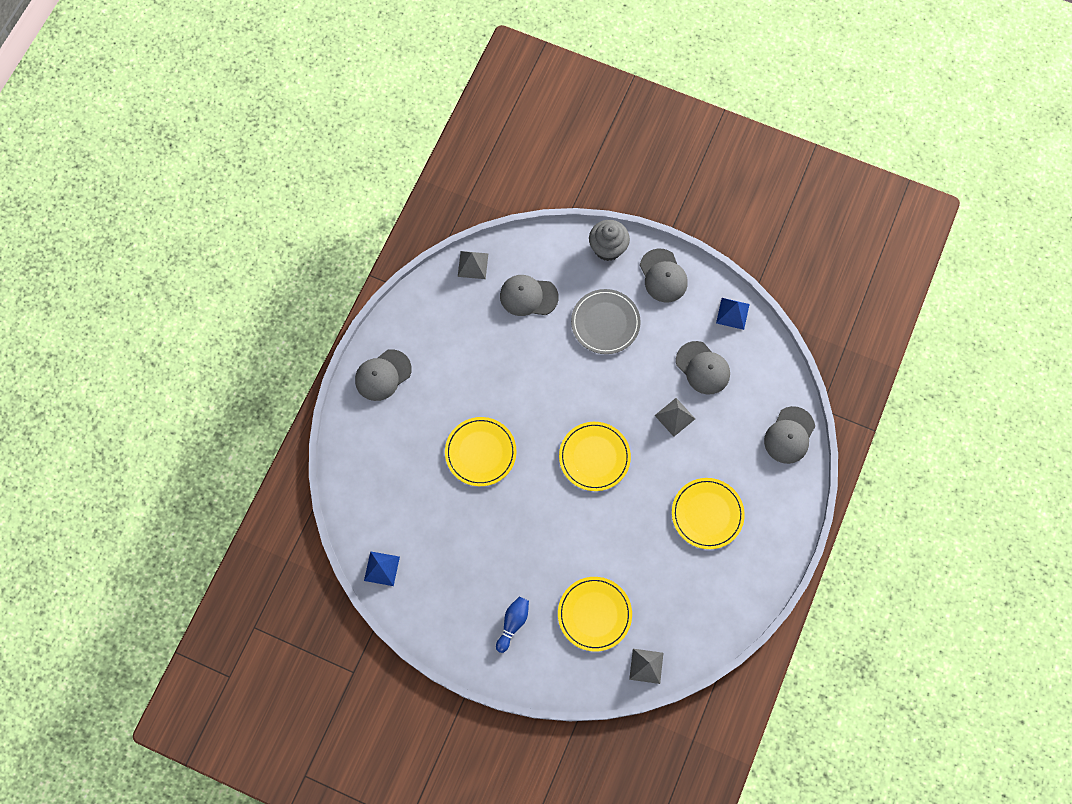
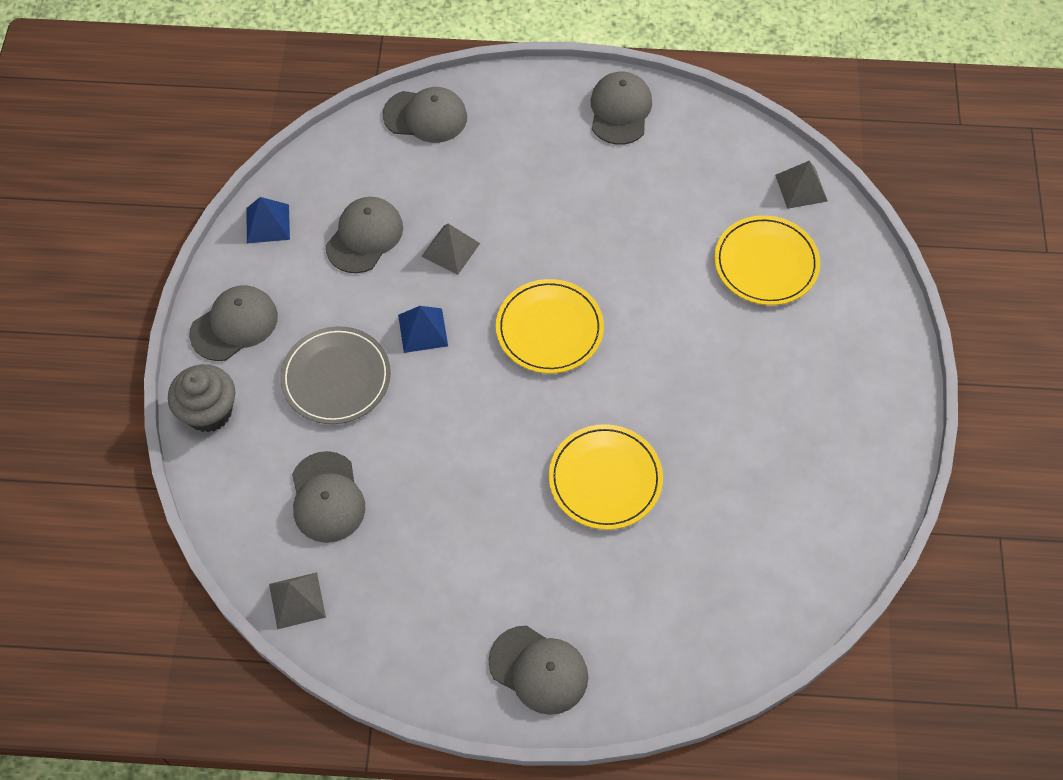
camera: 110 degrees left, 10 degrees down
blue pyramid [364,551,400,586] -> blue pyramid moved to [398,306,448,353]
blue bowling pin [496,596,529,653] -> none
yellow plate [672,478,745,549] -> none
none -> grey cap [591,72,652,145]

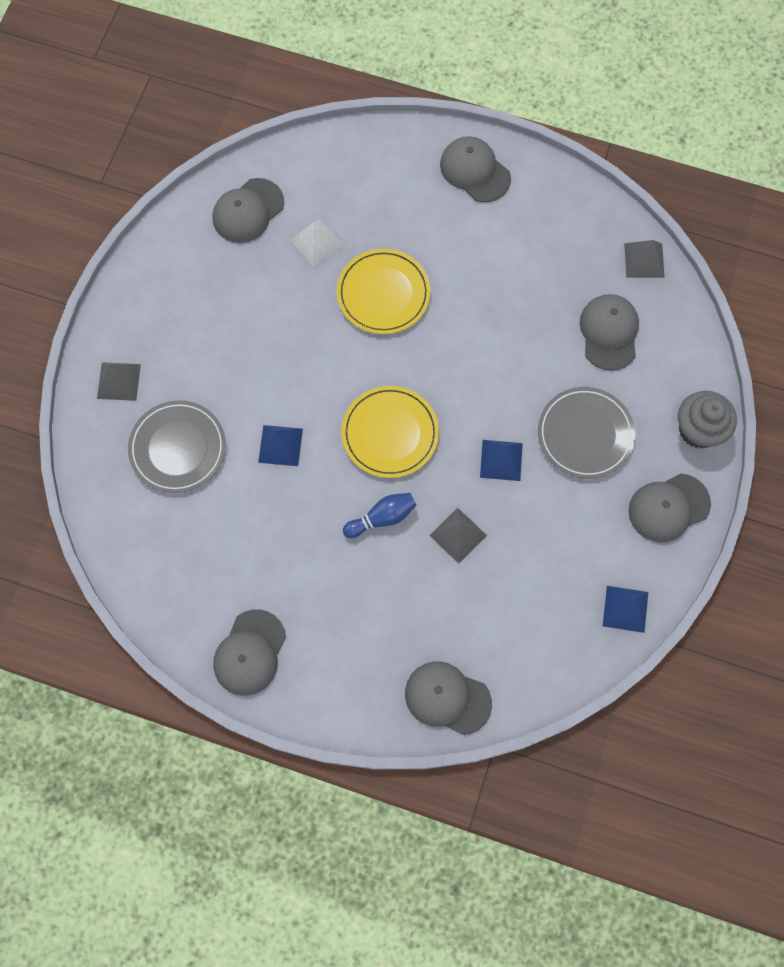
camera: 165 degrees left, 10 degrees up
grey cap [326,197,403,273] -> grey cap moved to [213,178,284,243]
yellow plate [714,215,820,305] -> grey plate [128,400,226,493]
grey pyramid [775,161,828,209] -> grey pyramid moved to [97,362,141,401]
none -> blue pyramid [258,425,303,466]
none -> white pyramid [290,219,343,267]
none -> blue bowling pin [343,493,416,538]

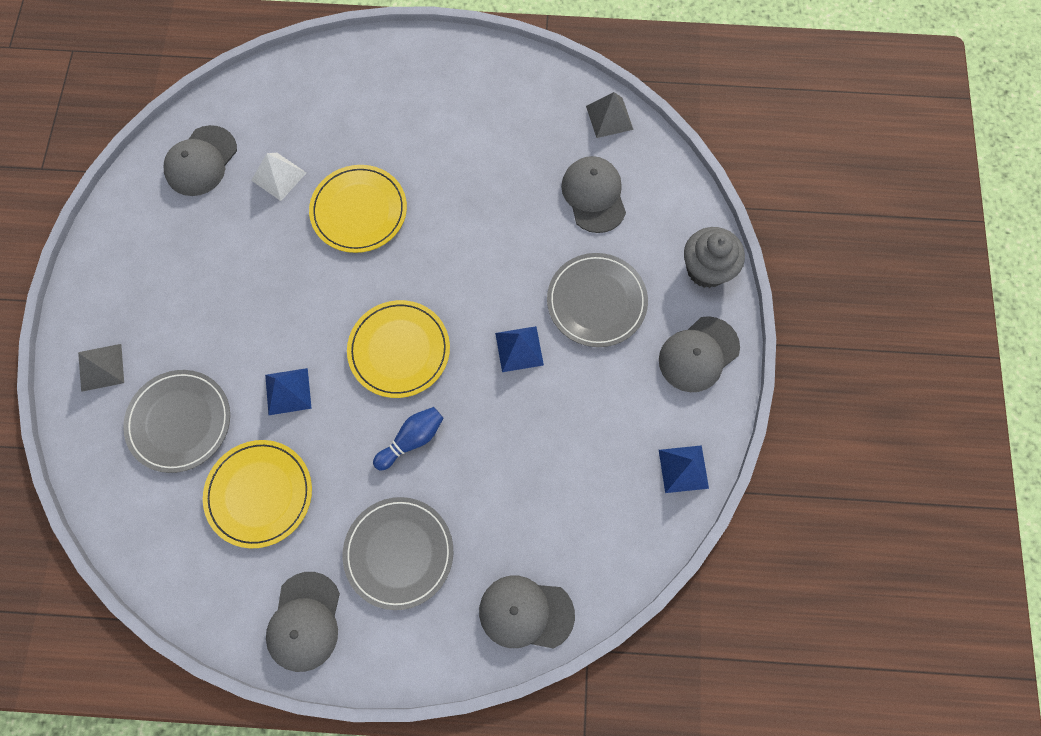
camera: 15 degrees left, 0 degrees up
grey pyramid [429,508,487,564] -> none
grey cap [440,136,511,202] -> none
none -> yellow plate [203,440,312,548]
none -> grey plate [343,497,453,610]

